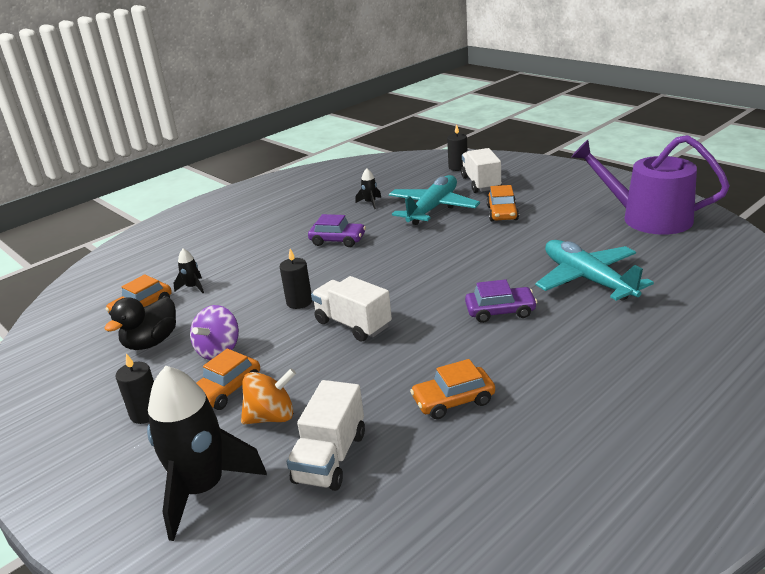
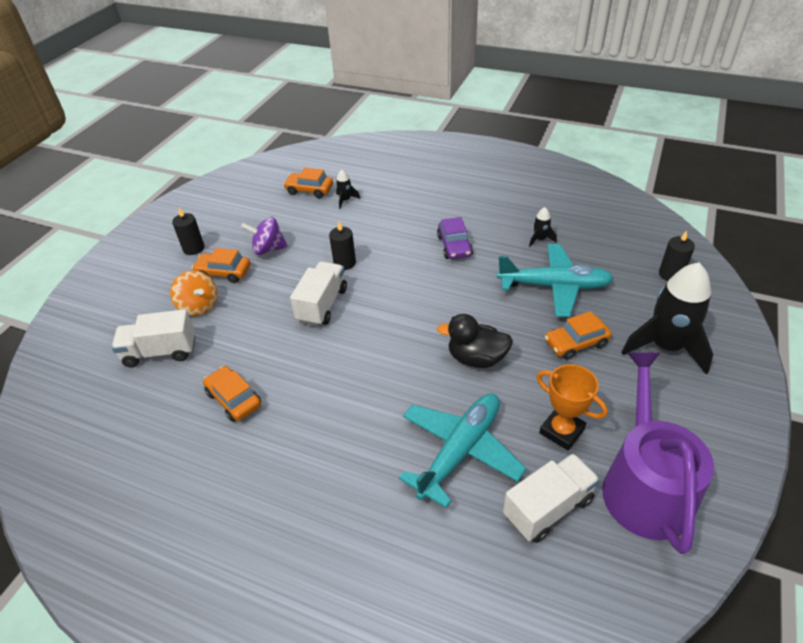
camera: 65 degrees right, 15 degrees up
black duck [104,297,176,350] -> black duck moved to [437,314,513,368]
black rocket [147,366,267,541] -> black rocket moved to [621,262,713,375]
white truck [461,148,502,193] -> white truck moved to [503,453,600,543]
purple car [465,279,537,323] -> none
none -> orange trophy [537,364,608,450]

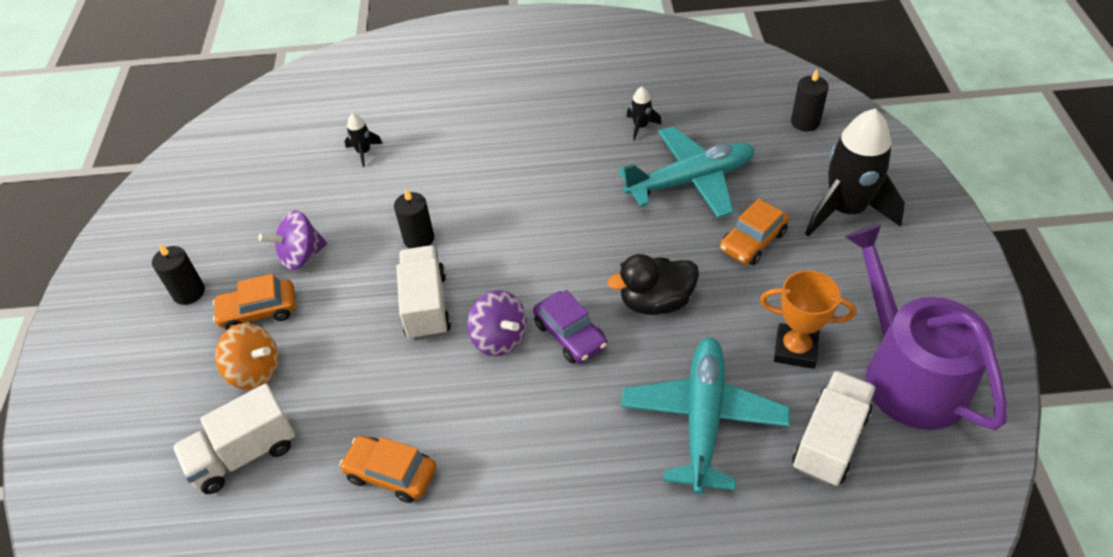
camera: 25 degrees left, 5 degrees up
orange car [283,168,333,198] -> none
purple car [437,217,473,259] -> purple car moved to [533,290,607,363]
none -> purple spinning top [467,290,527,356]

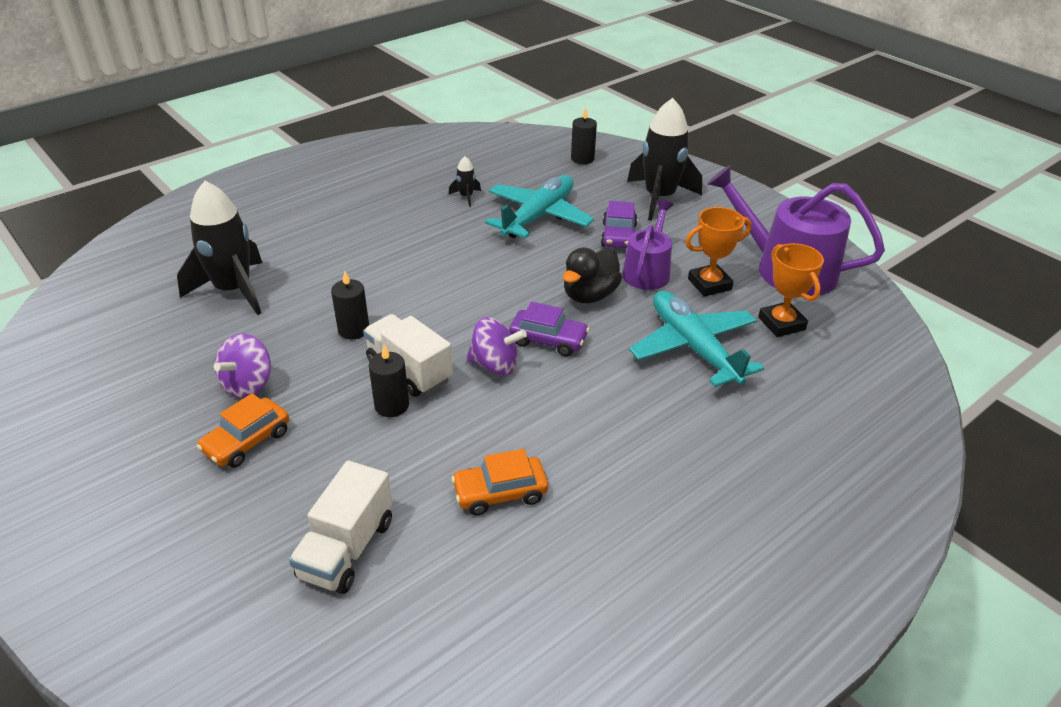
camera: 40 degrees left, 10 degrees down
black candle [152,243,205,305] -> black candle moved to [368,345,409,417]
orange spinning top [215,323,279,390] -> none
black rocket [345,113,383,167] -> black rocket [177,181,262,315], size x2.34
orange car [720,199,789,265] -> purple car [601,201,638,248]
white truck [792,370,876,486] -> orange trophy [758,243,824,337]
none -> purple watering can [622,200,673,290]

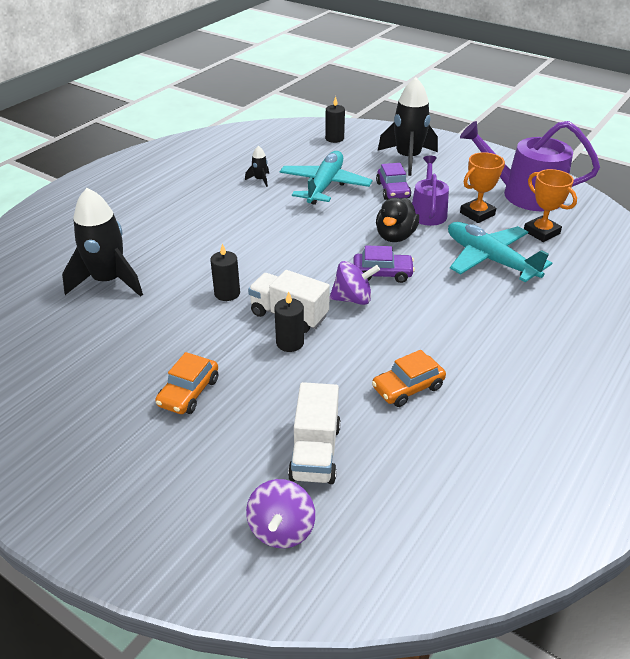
camera: 15 degrees left, 0 degrees up
purple spinning top [214,334,271,398] -> purple spinning top moved to [246,479,315,548]

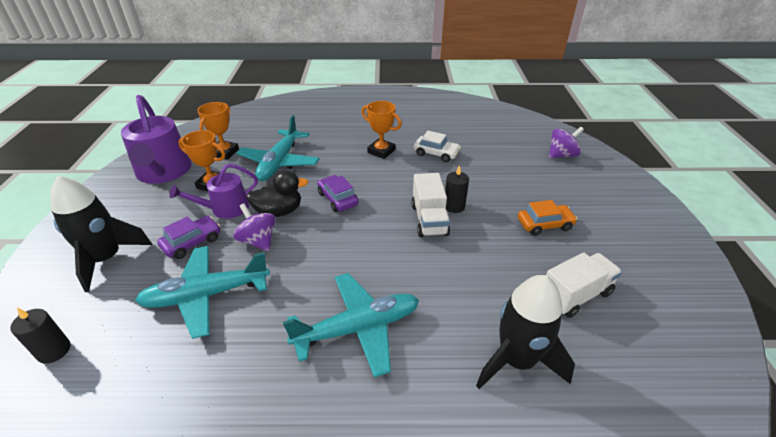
camera: 125 degrees left, 0 degrees up
black candle [210,244,240,301] -> none
black rocket [245,146,269,187] -> none
white truck [288,382,341,484] -> white truck moved to [546,253,622,318]
purple spinning top [329,261,380,305] -> purple spinning top moved to [233,203,276,251]
orange car [372,350,446,407] -> white car [414,131,461,162]
none -> turquoise plane [283,273,419,378]
none -> orange trophy [362,101,402,159]

